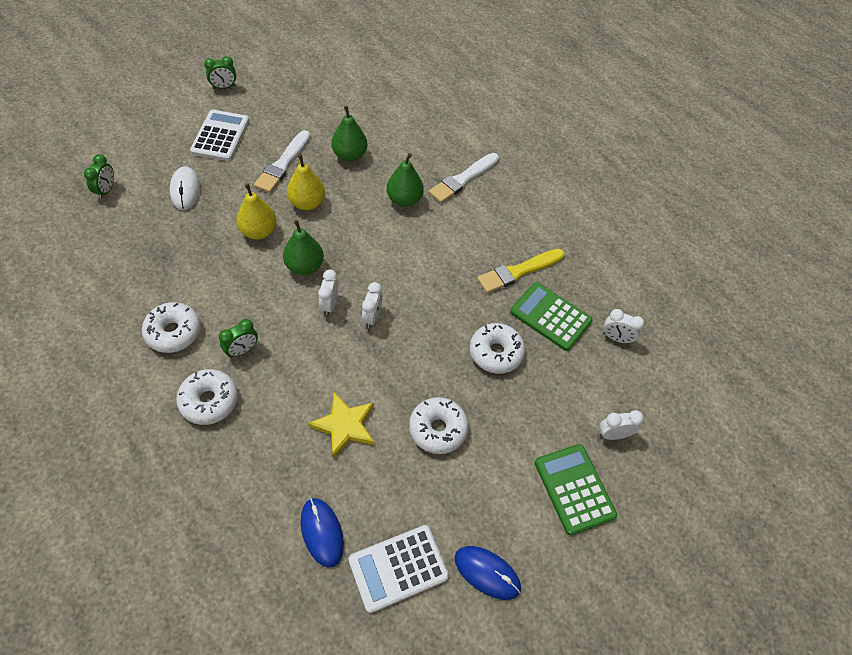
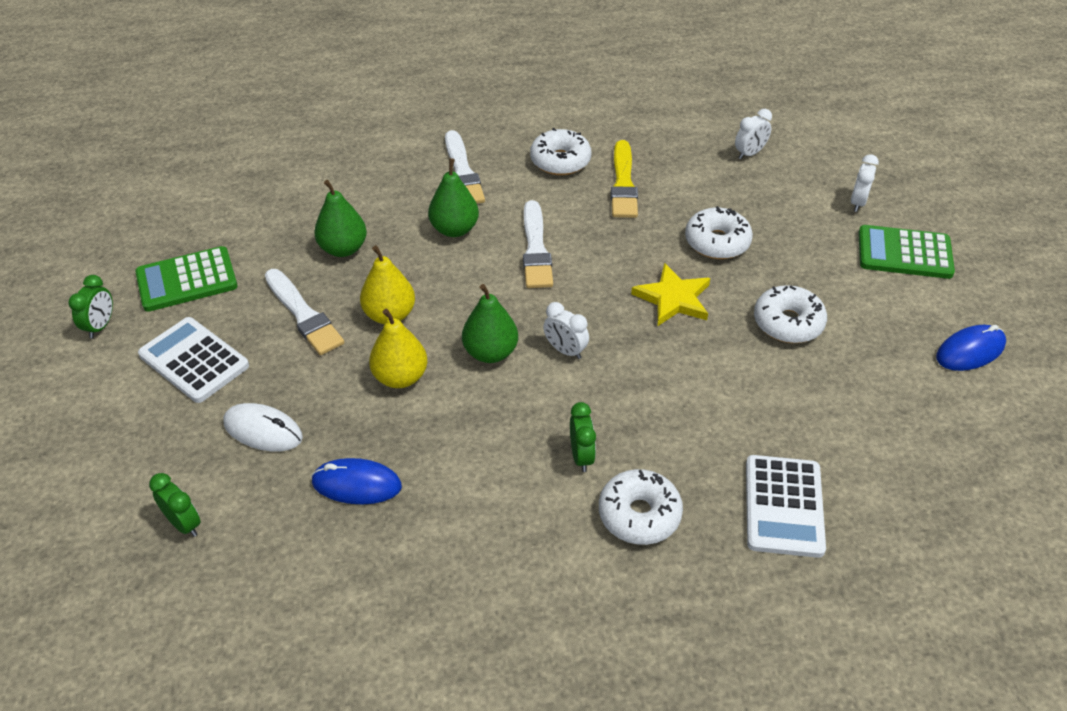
camera: 55 degrees left, 10 degrees down
white donut [142,302,201,353] -> white donut moved to [530,128,591,175]
blue mouse [301,498,344,568] -> blue mouse moved to [311,458,402,504]
yellow star [308,392,375,458] -> yellow star moved to [631,263,710,326]
white calculator [349,525,449,613] -> white calculator moved to [746,455,826,558]
white clock [362,282,382,328] -> none
green calculator [510,282,592,351] -> green calculator moved to [135,246,238,312]
none -> white brush [523,200,553,288]

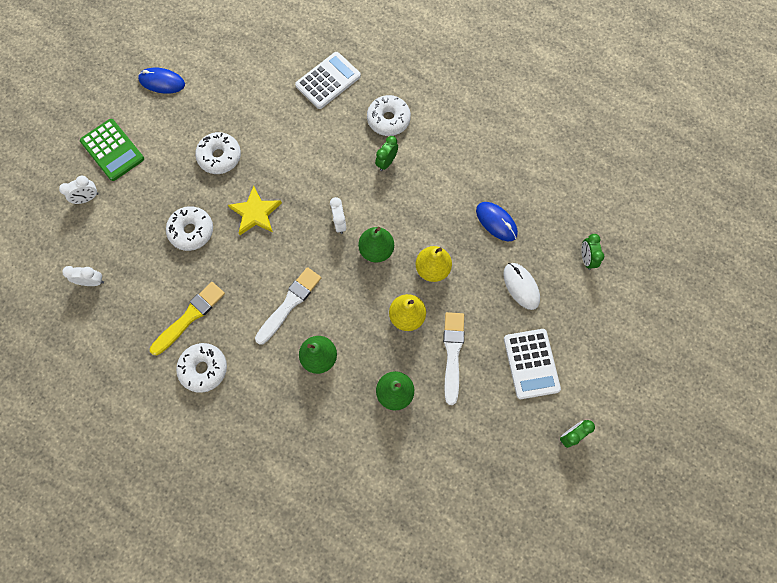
camera: 140 degrees left, 25 degrees up
green calculator [135,246,238,312] -> none
white brush [445,130,485,204] -> none

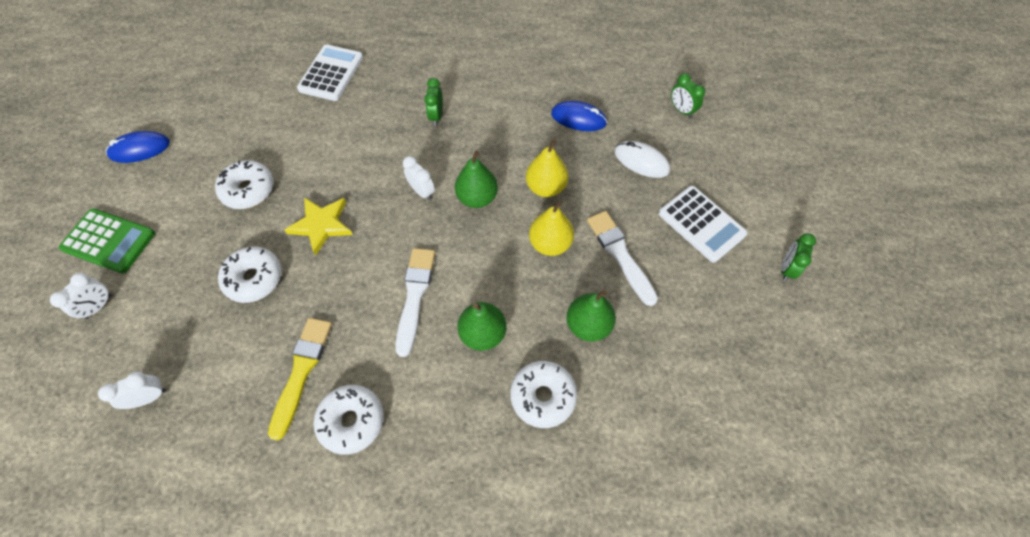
camera: 30 degrees left, 10 degrees down
white donut [367,95,411,136] -> white donut moved to [510,361,577,428]

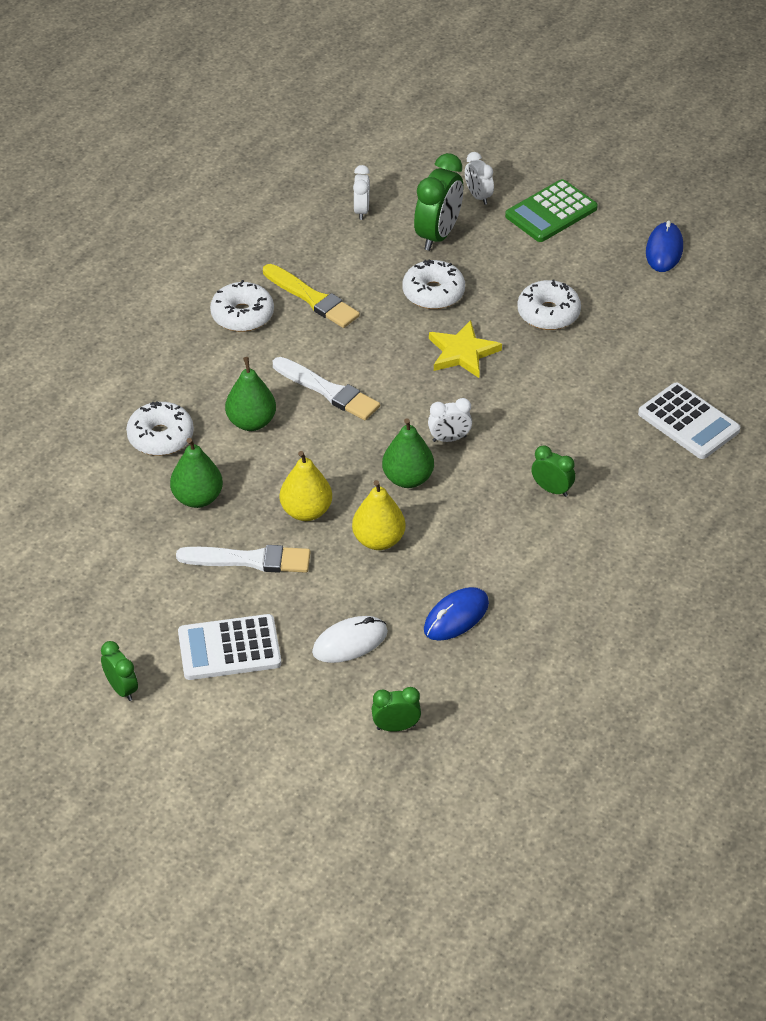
camera: 120 degrees right, 15 degrees down
none -> green clock [414,153,463,251]

